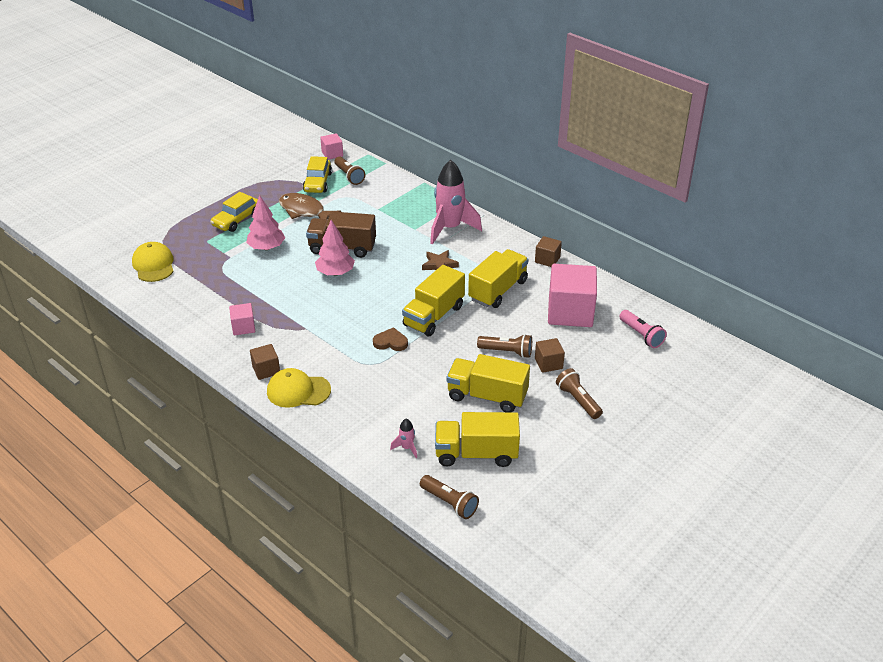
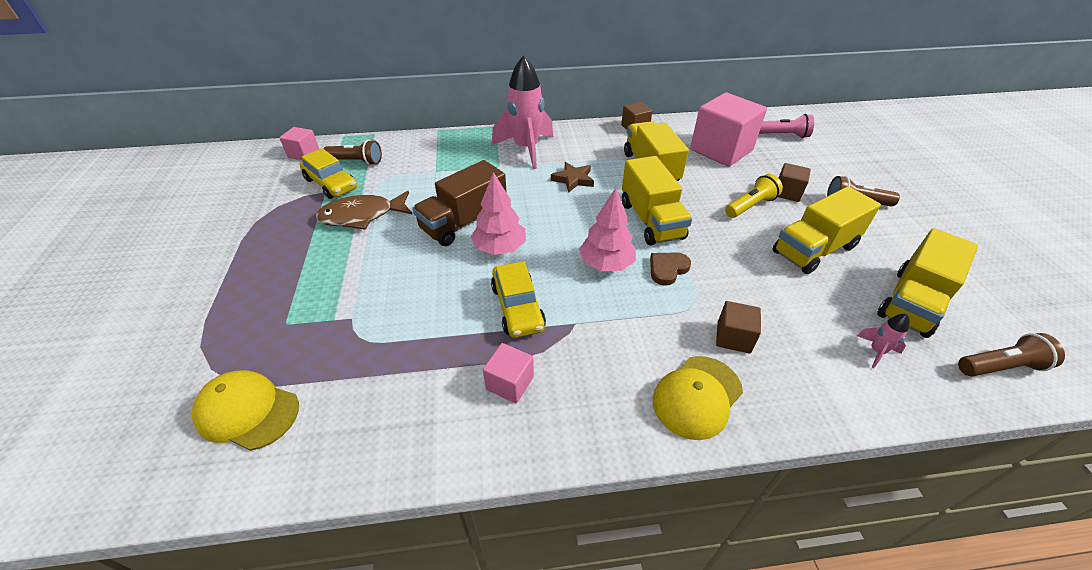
camera: 50 degrees left, 5 degrees up
yellow car [210,192,258,232] -> yellow car moved to [491,261,546,338]
pink tree [246,195,285,250] -> pink tree moved to [579,188,636,271]
brown cube [250,344,280,380] -> brown cube moved to [716,301,761,353]
brown flashlight [477,334,532,358] -> yellow flashlight [725,174,783,218]

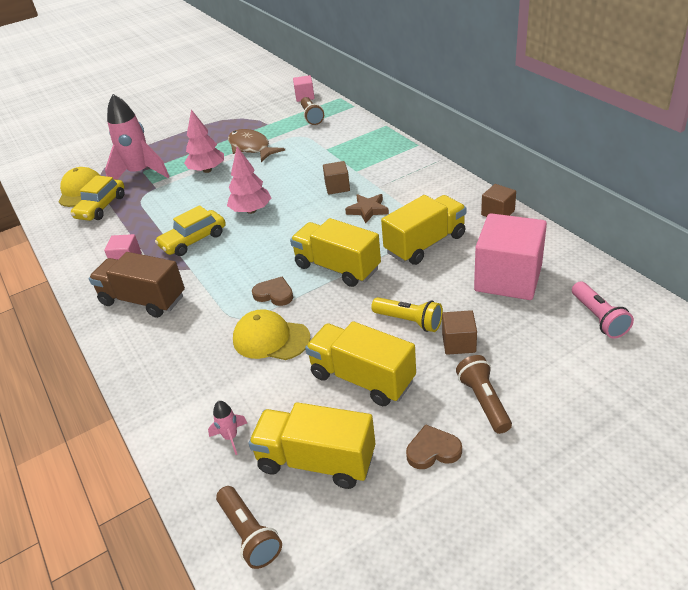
camera: 70 degrees right, 5 degrees down
yellow car [300,148,357,199] -> yellow car moved to [71,175,125,221]
brown truck [412,160,507,246] -> brown truck moved to [89,252,185,318]
pink rocket [492,55,553,169] -> pink rocket moved to [105,94,170,180]
pink tree [579,188,636,271] -> pink tree moved to [184,110,224,173]
yellow truck [622,156,692,246] -> yellow truck turned 75 degrees clockwise [290,218,381,287]
yellow cap [653,356,743,440] -> yellow cap moved to [233,309,310,360]
brown cube [716,301,761,353] -> brown cube moved to [323,161,350,195]
none -> brown heart [406,424,462,469]

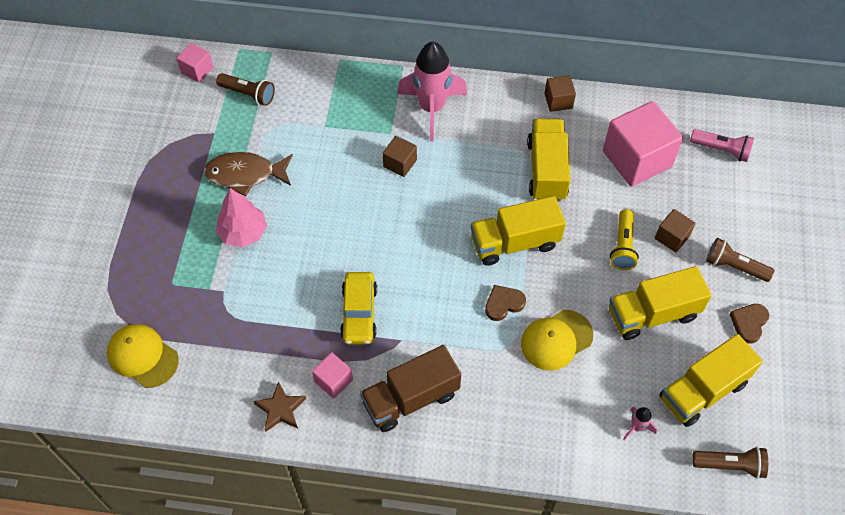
camera: 55 degrees left, 20 degrees up
yellow car [71,175,125,221] -> none
pink rocket [105,94,170,180] -> pink rocket moved to [397,42,467,141]
pink tree [227,147,271,214] -> none
brown star [345,194,389,223] -> brown star moved to [253,381,306,432]
yellow flashlight [371,297,443,332] -> yellow flashlight turned 120 degrees clockwise [610,209,639,270]

